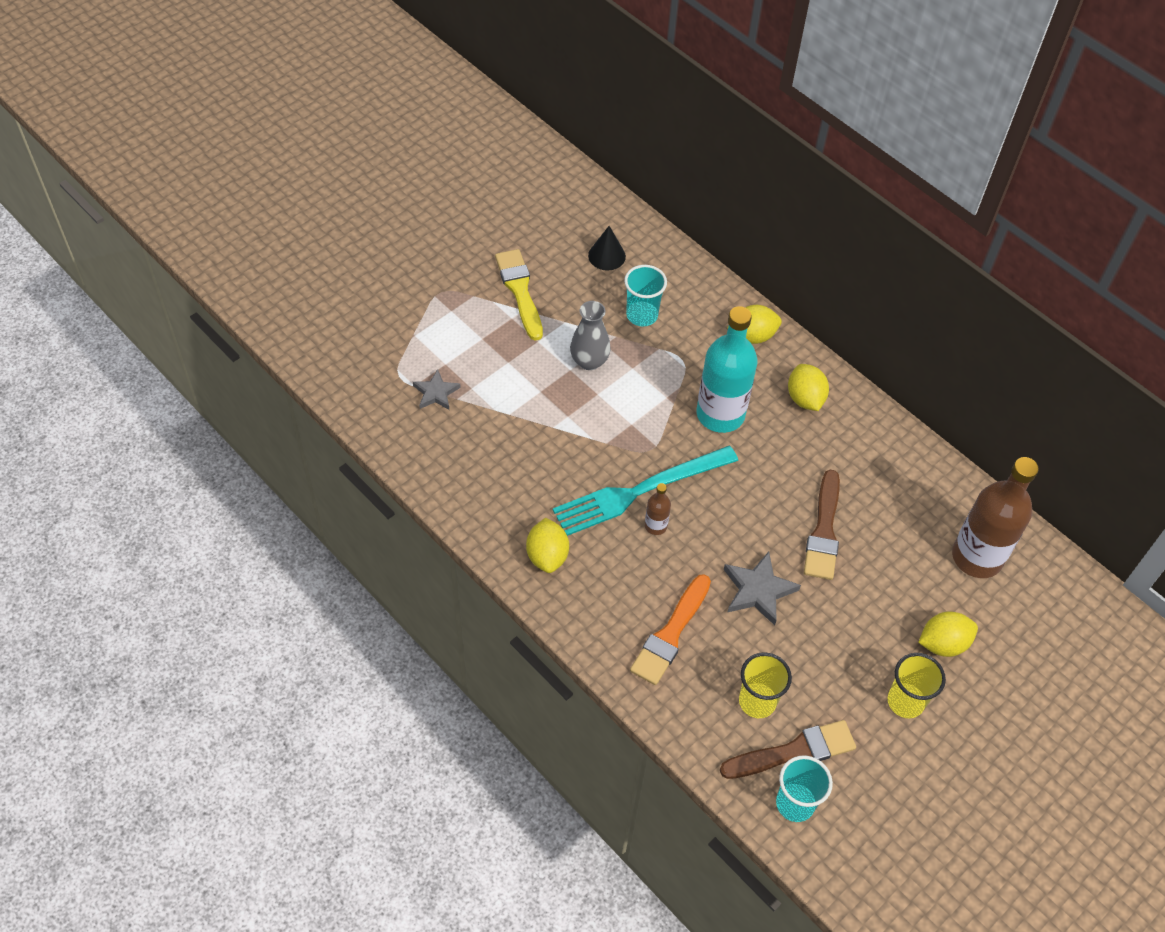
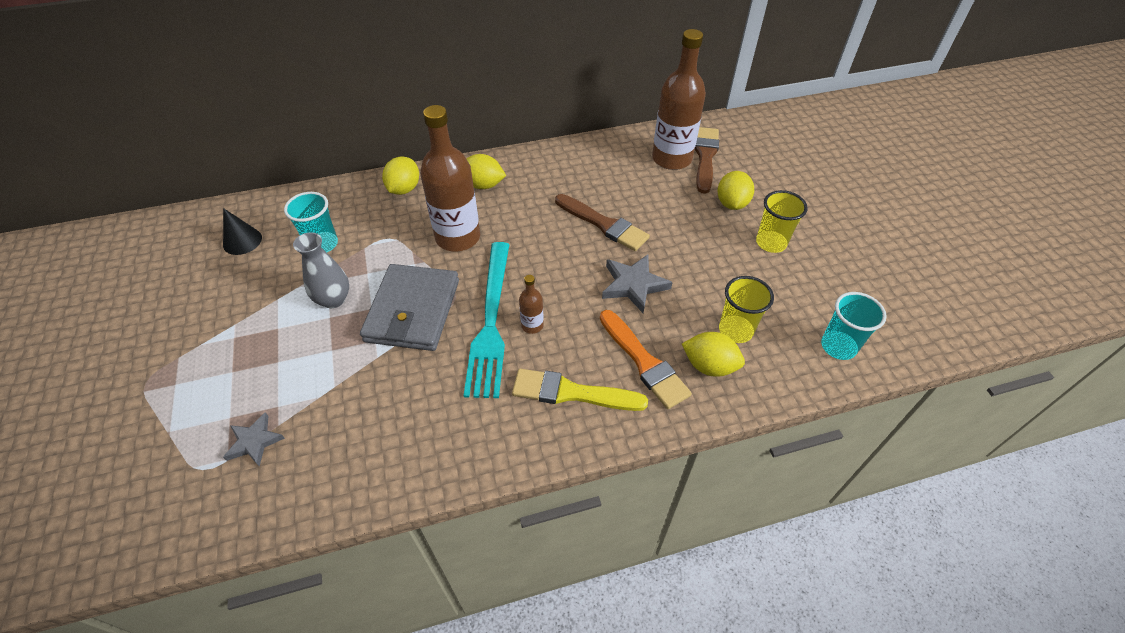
camera: 60 degrees left, 5 degrees down
yellow brush [495,249,543,341] -> yellow brush moved to [512,369,648,411]
yellow lemon [526,518,569,573] -> yellow lemon moved to [682,332,745,377]
turquoise bottle [696,306,758,433] -> brown bottle [420,105,480,251]
brown brush [720,720,856,779] -> brown brush moved to [695,127,719,194]
none -> grey wallet [360,264,459,351]

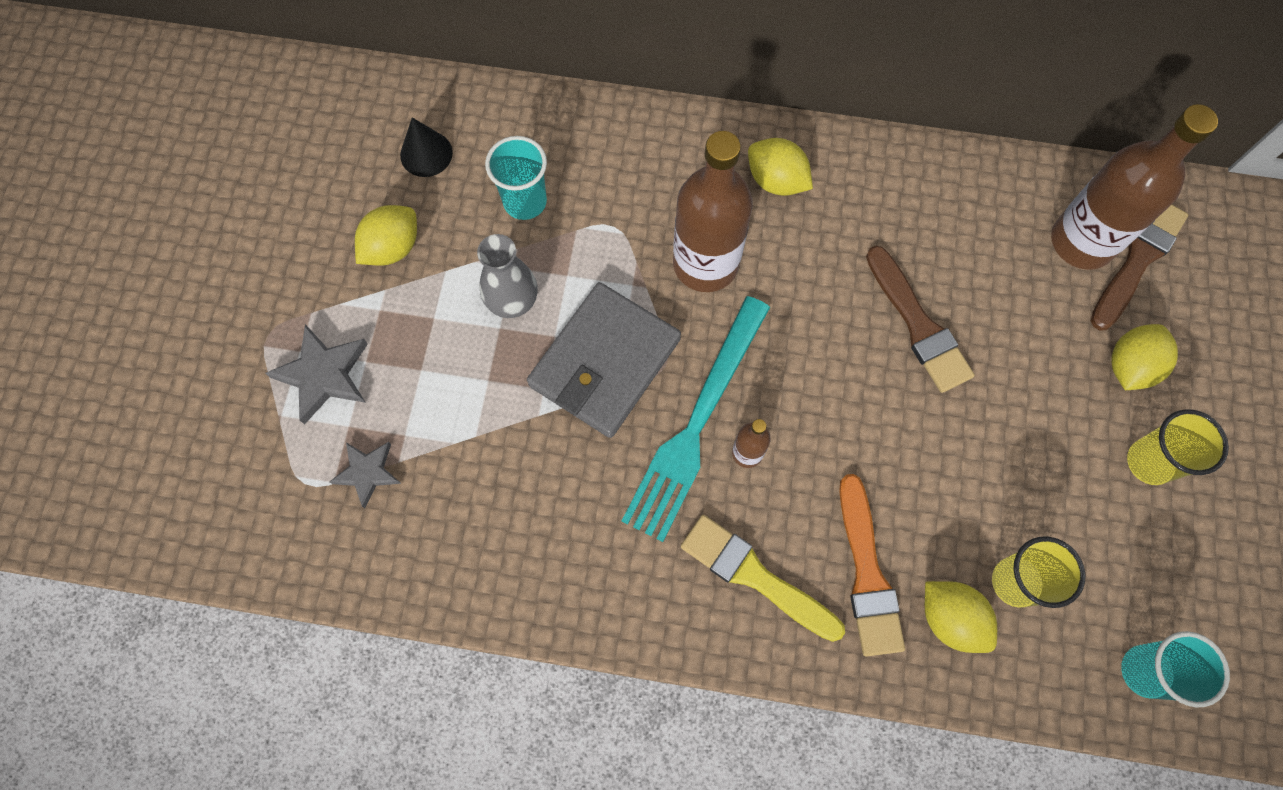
camera: 25 degrees right, 20 degrees up
yellow lemon [382,157,419,195] -> yellow lemon moved to [355,205,417,266]
grey star [602,255,673,313] -> grey star moved to [265,324,368,424]

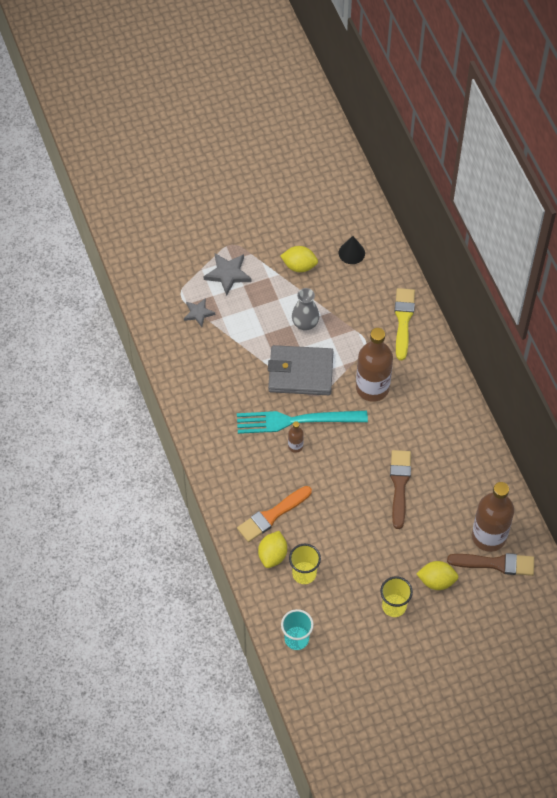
camera: 60 degrees right, 10 degrees down
turquoise cup [485,136,547,220] -> none
yellow brush [681,515,845,642] -> yellow brush moved to [395,288,415,360]
yellow lemon [748,138,813,196] -> none
brown brush [866,246,975,393] -> brown brush turned 150 degrees clockwise [390,450,411,529]

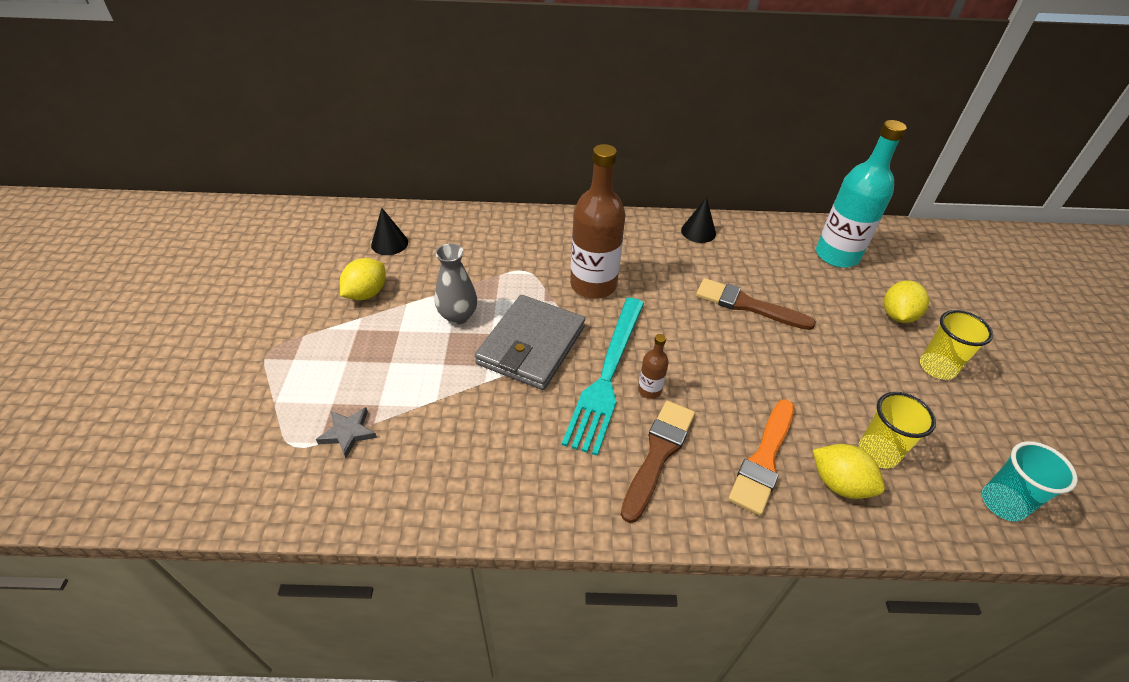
camera: 70 degrees left, 15 degrees down
grey star [204,253,252,296] -> none
orange brush [237,486,312,542] -> orange brush turned 45 degrees clockwise [728,399,794,516]
yellow brush [395,288,415,360] -> none
brown brush [447,553,534,576] -> brown brush moved to [621,401,695,523]
brown bottle [472,482,514,552] -> turquoise bottle [816,120,907,268]
none -> black cone [681,197,716,243]

